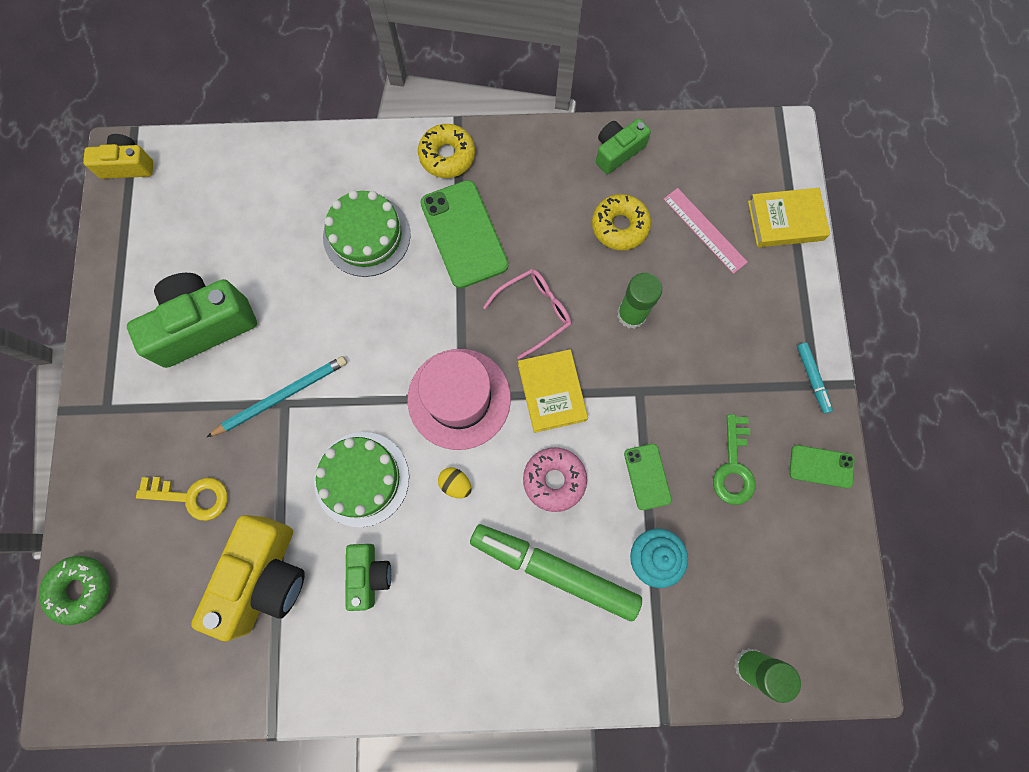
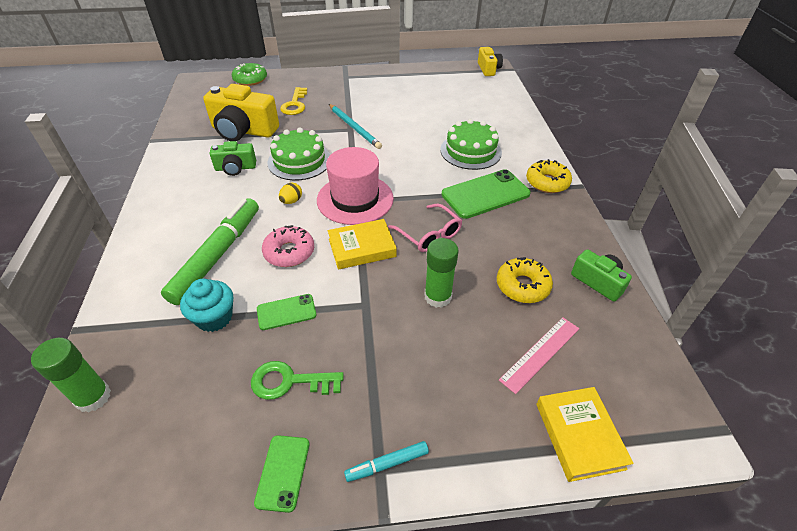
camera: 85 degrees right, 30 degrees down
green camera [127,273,257,368] -> none

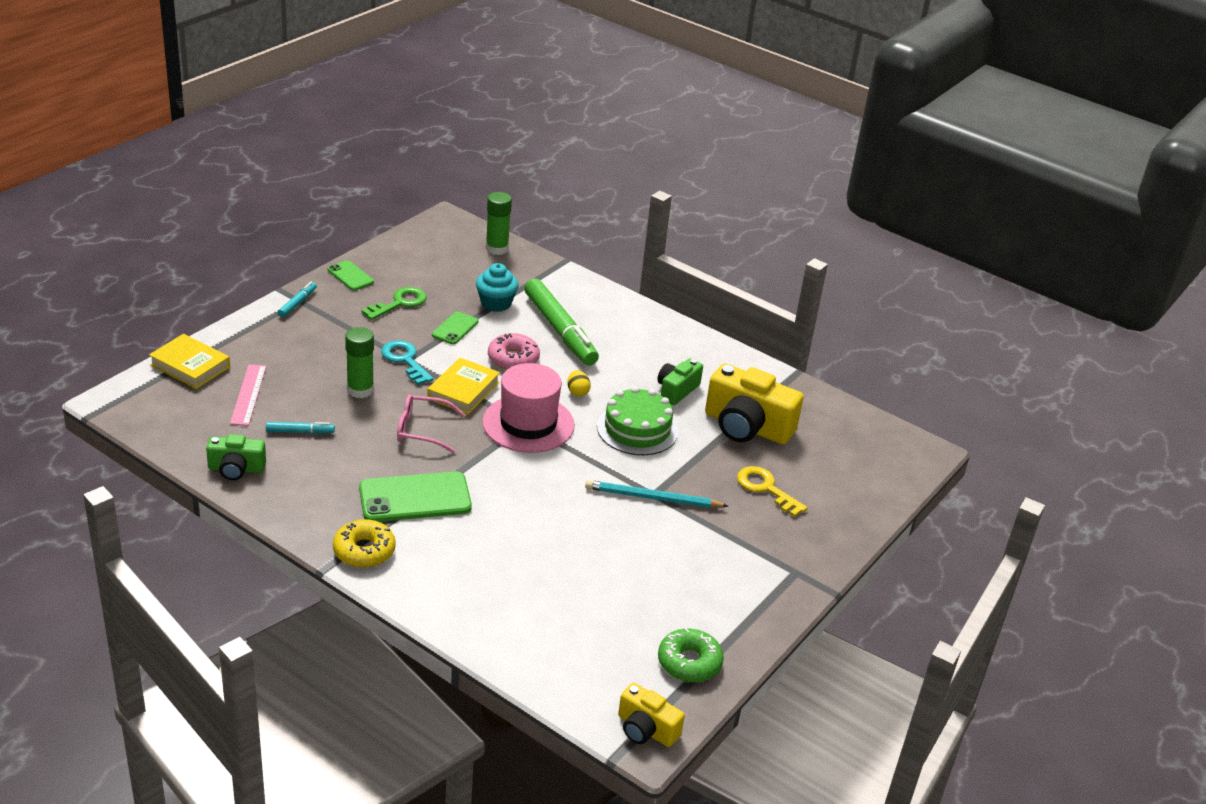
camera: 130 degrees right, 10 degrees down
yellow camera [203,84,279,141] -> yellow camera turned 120 degrees counterclockwise [705,363,804,444]
green donut [232,63,267,86] -> green donut moved to [658,628,724,682]
green cake [440,119,502,170] -> none
green phone [442,169,531,219] -> green phone turned 60 degrees clockwise [359,471,472,522]
yellow donut [497,257,553,303] -> turquoise marker [266,422,335,434]
none -> turquoise key [381,340,434,385]

